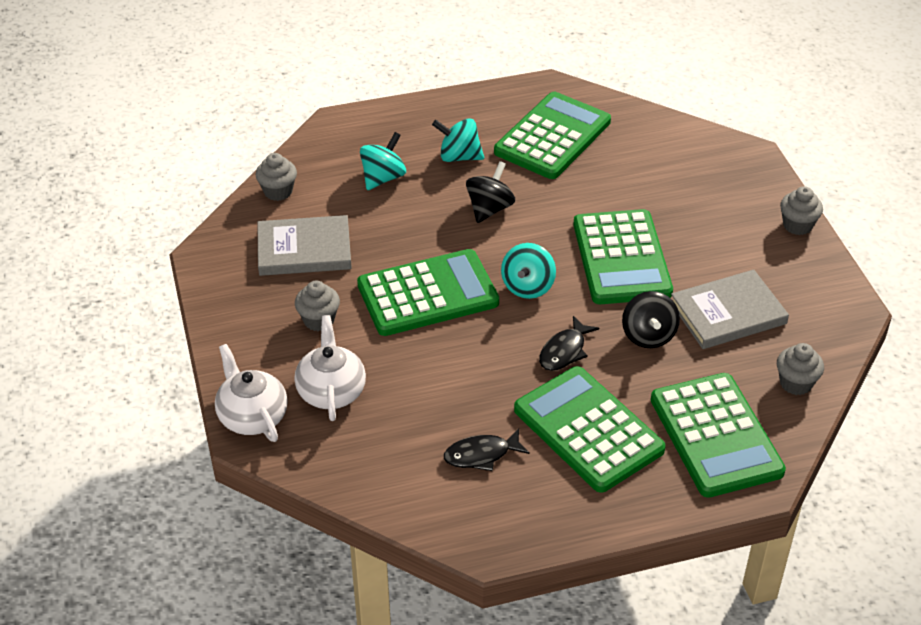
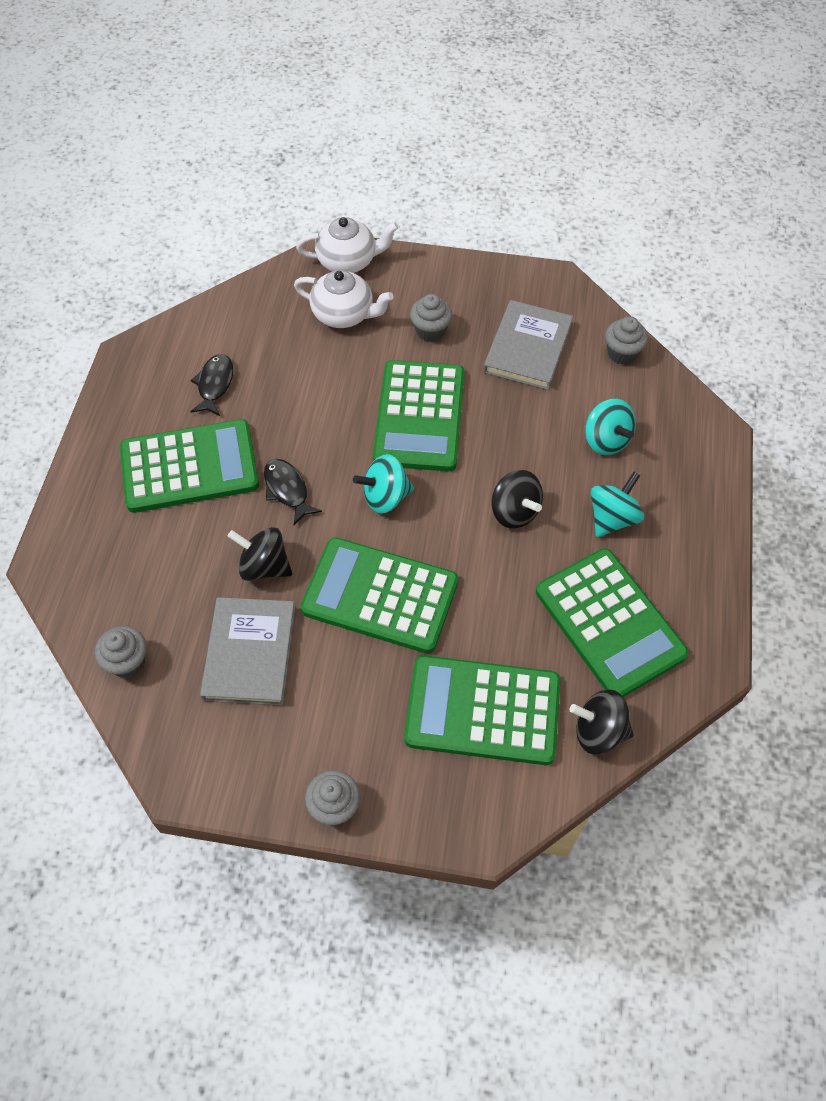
camera: 115 degrees right, 15 degrees up
turquoise spinning top [501,243,556,299] -> turquoise spinning top turned 60 degrees counterclockwise [353,454,414,514]
green calculator [651,373,786,498] -> green calculator moved to [404,655,561,765]
none -> black spinning top [569,690,634,755]

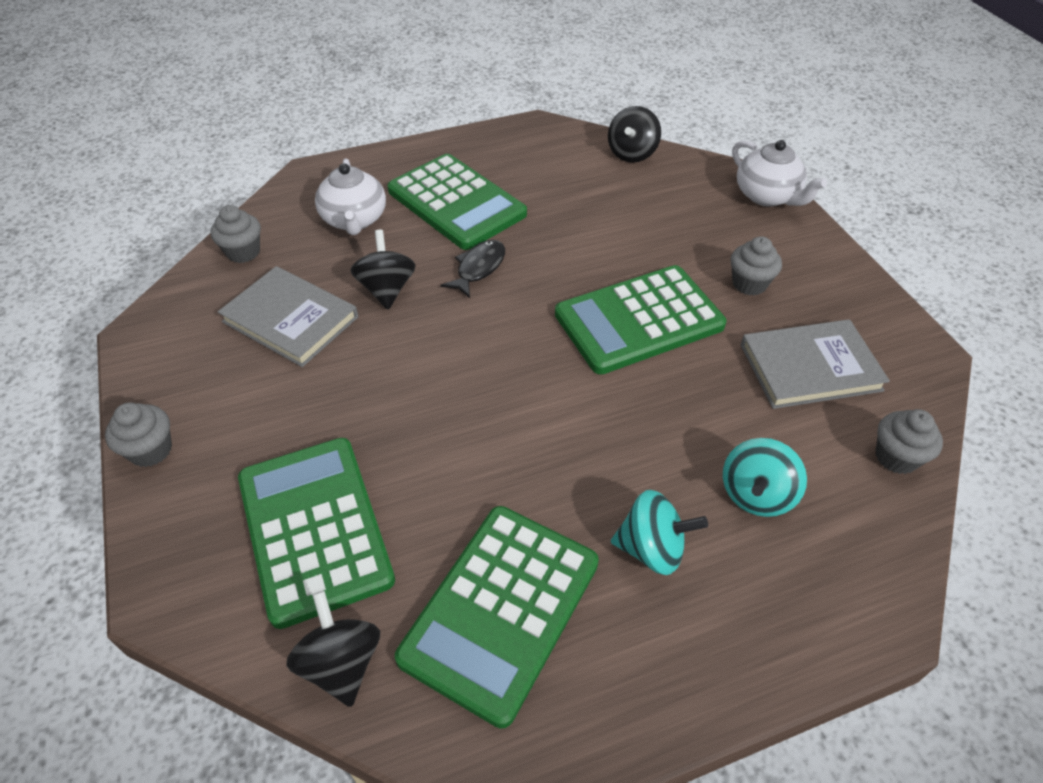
camera: 60 degrees right, 10 degrees down
black fish [190,354,233,416] -> none
grey book [200,597,295,705] -> grey book turned 60 degrees clockwise [218,266,358,367]
white teapot [294,270,393,328] -> white teapot moved to [315,158,386,235]
green calculator [301,537,458,654] -> none
turquoise spinning top [353,454,414,514] -> none
black spinning top [491,470,543,528] -> black spinning top moved to [608,106,661,163]

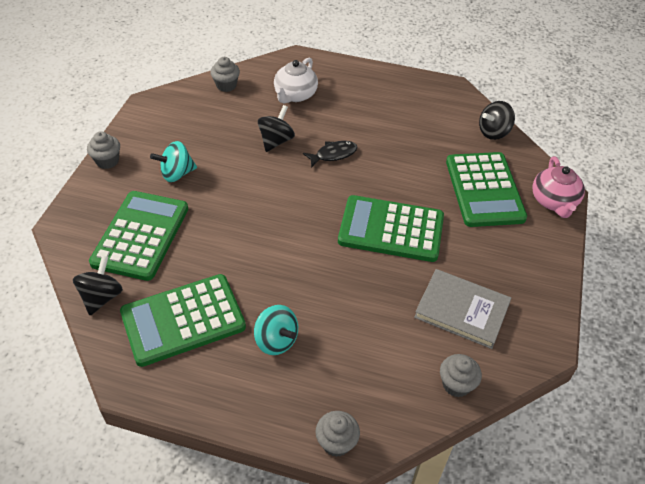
camera: 35 degrees right, 0 degrees up
grey book [218,266,358,367] -> none
green calculator [387,154,527,250] -> green calculator moved to [446,152,527,227]
turquoise spinning top [723,438,807,517] -> turquoise spinning top moved to [150,141,197,182]
grey cupcake [730,236,782,295] -> grey cupcake moved to [315,411,360,457]
white teapot [732,140,827,206] -> pink teapot [532,156,585,218]

